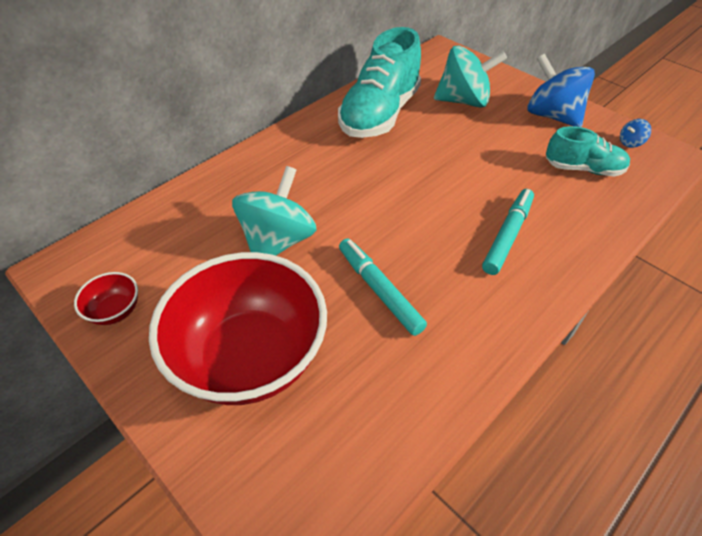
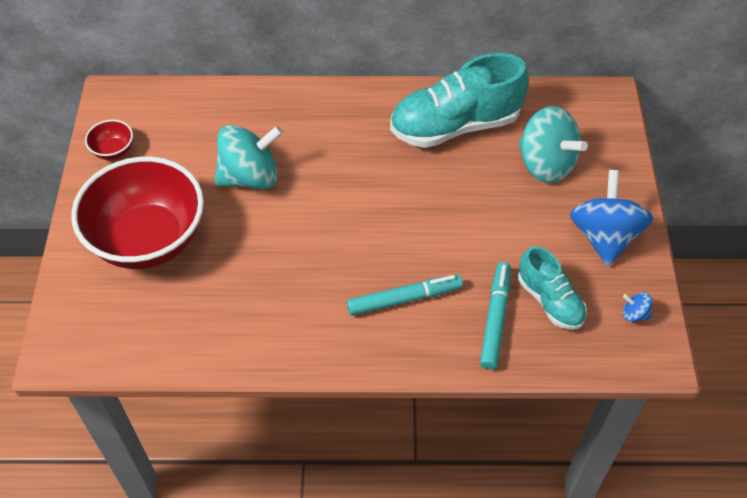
camera: 45 degrees right, 5 degrees up
turquoise marker [339,238,427,336] -> turquoise marker moved to [480,262,511,369]

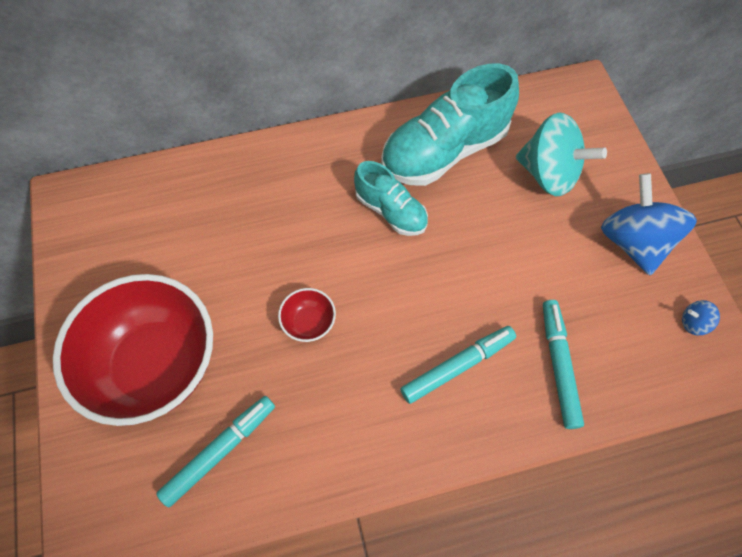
camera: 15 degrees left, 10 degrees up
red bowl [85,119,133,160] -> red bowl moved to [278,288,336,342]
turquoise spinning top [215,125,283,189] -> none
turquoise shoe [518,246,587,330] -> turquoise shoe moved to [354,161,428,236]
none -> turquoise marker [156,396,275,508]

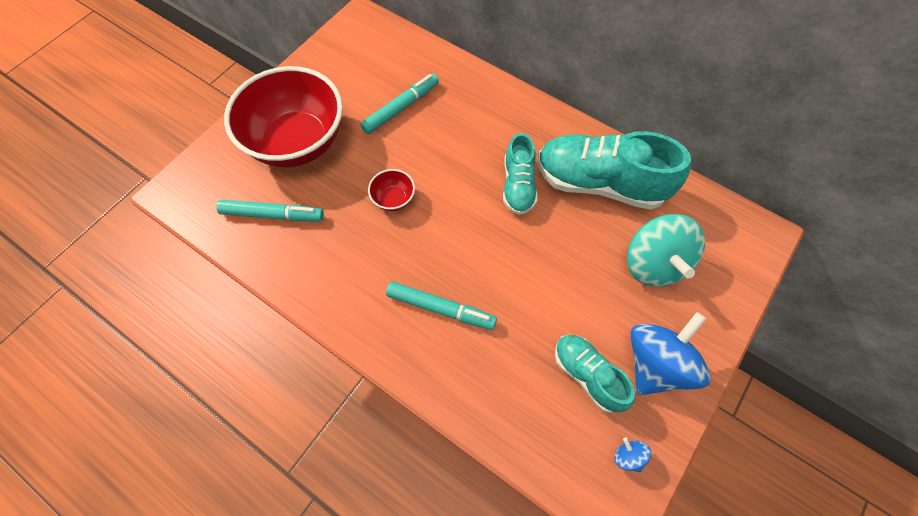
camera: 50 degrees right, 0 degrees up
turquoise marker [543,300,584,429] -> turquoise marker moved to [360,74,439,134]
none -> turquoise shoe [555,335,635,413]

